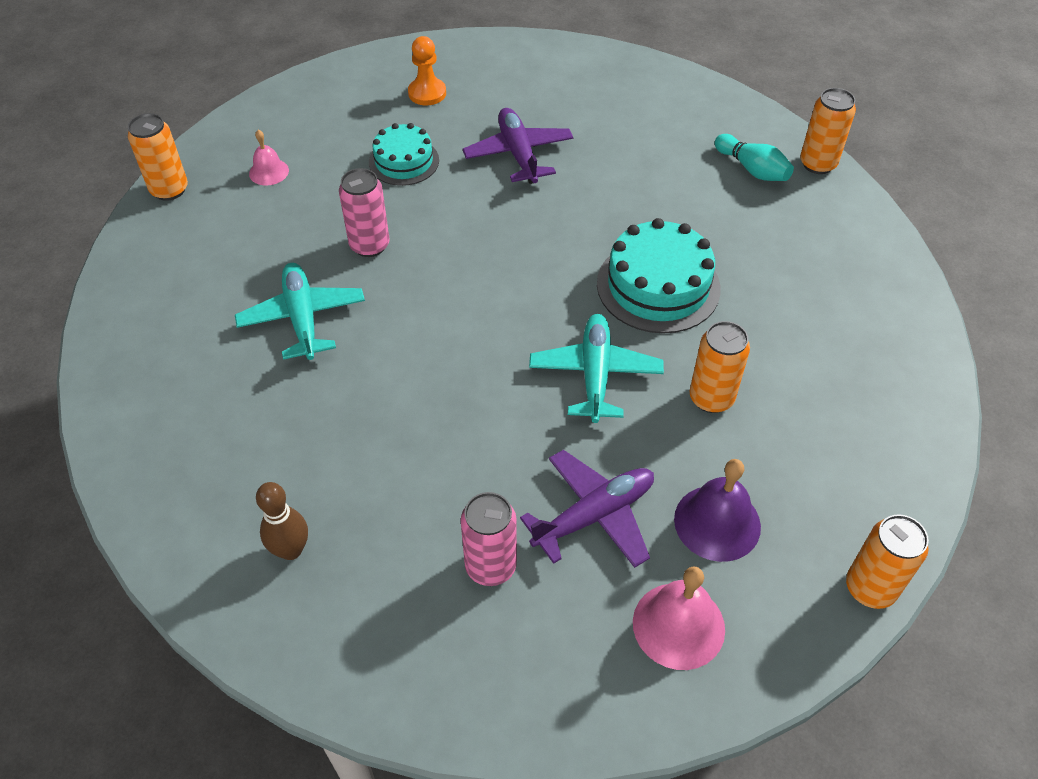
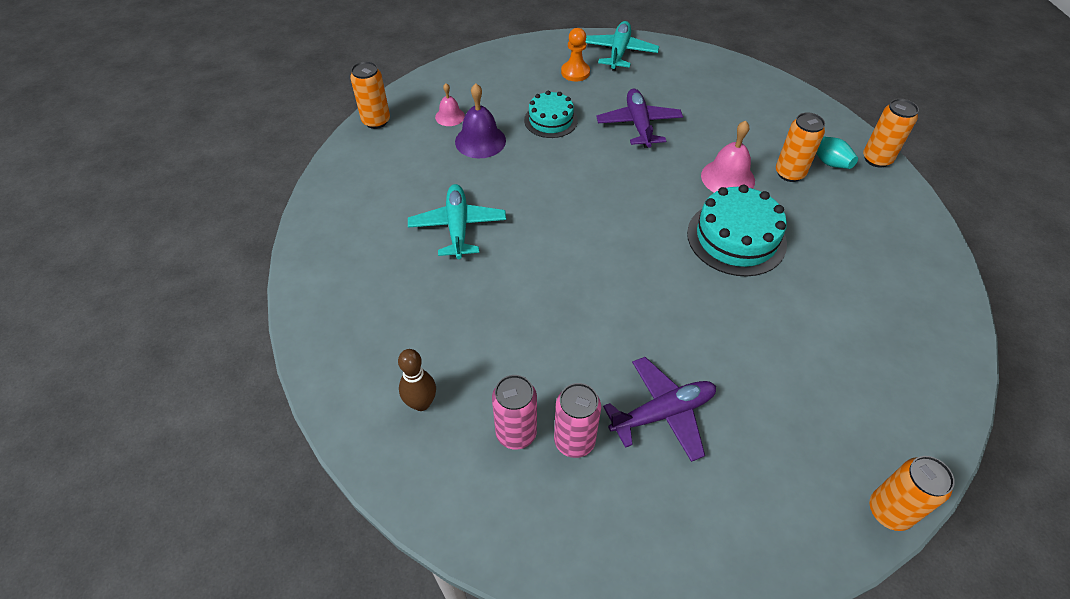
camera: 10 degrees right, 0 degrees up
pink can [339,168,390,257] -> pink can moved to [492,375,537,450]
turquoise plane [529,314,664,423] -> turquoise plane moved to [585,21,659,71]
pink bell [633,566,725,670] -> pink bell moved to [701,120,755,193]
purple bell [674,459,761,562] -> purple bell moved to [455,83,506,158]
orange can [690,321,750,413] -> orange can moved to [776,112,825,182]

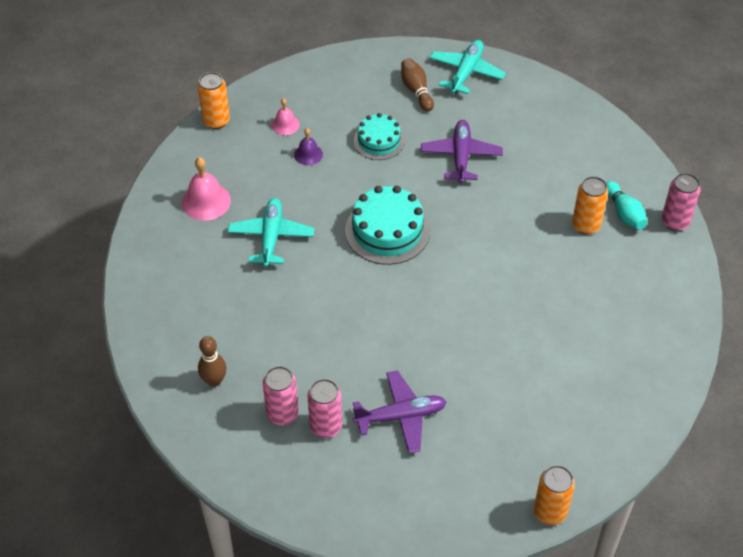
camera: 10 degrees right, 0 degrees up
purple bell [455,83,506,158] -> purple bell [294,128,323,165], size x0.60
orange pawn [561,28,590,81] -> brown bowling pin [401,58,434,111]
turquoise cake [687,185,787,277] -> turquoise cake moved to [345,186,430,265]
pink bell [701,120,755,193] -> pink bell moved to [182,157,231,221]
orange can [863,99,919,168] -> pink can [662,173,701,231]

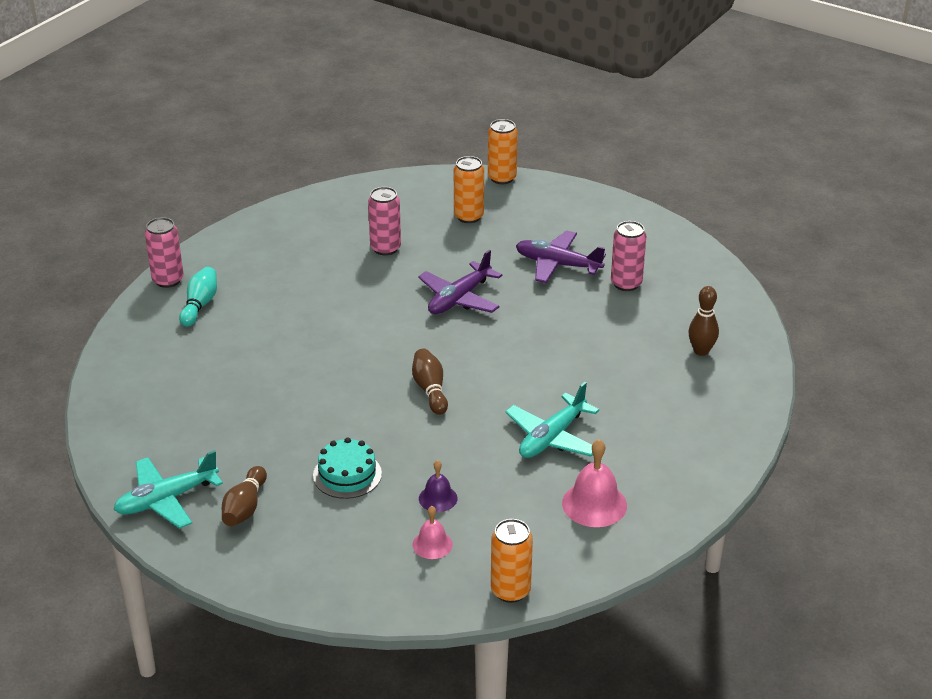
camera: 145 degrees left, 15 degrees down
pink can [263,366,299,425] -> pink can moved to [368,187,401,255]
turquoise cake [345,186,430,265] -> brown bowling pin [412,349,448,415]
purple plane [420,120,503,183] -> purple plane moved to [418,250,502,314]
orange can [572,176,608,234] -> orange can moved to [454,156,484,223]

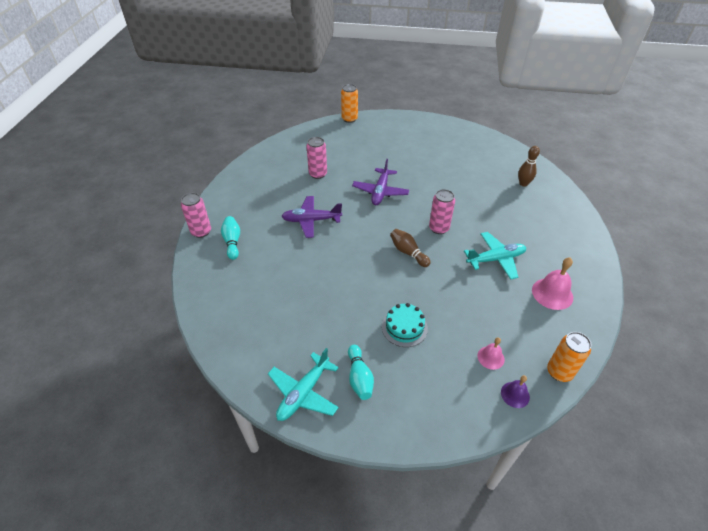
camera: 25 degrees left, 10 degrees up
brown bowling pin [222,466,267,526] -> turquoise bowling pin [348,345,374,400]
purple bell [419,460,458,512] -> purple bell moved to [501,375,530,408]
orange can [454,156,484,223] -> none
turquoise plane [505,382,599,458] -> turquoise plane turned 120 degrees counterclockwise [464,232,526,280]
purple plane [516,231,606,283] -> purple plane moved to [282,196,342,238]
pink can [611,221,646,291] -> pink can moved to [429,189,455,234]

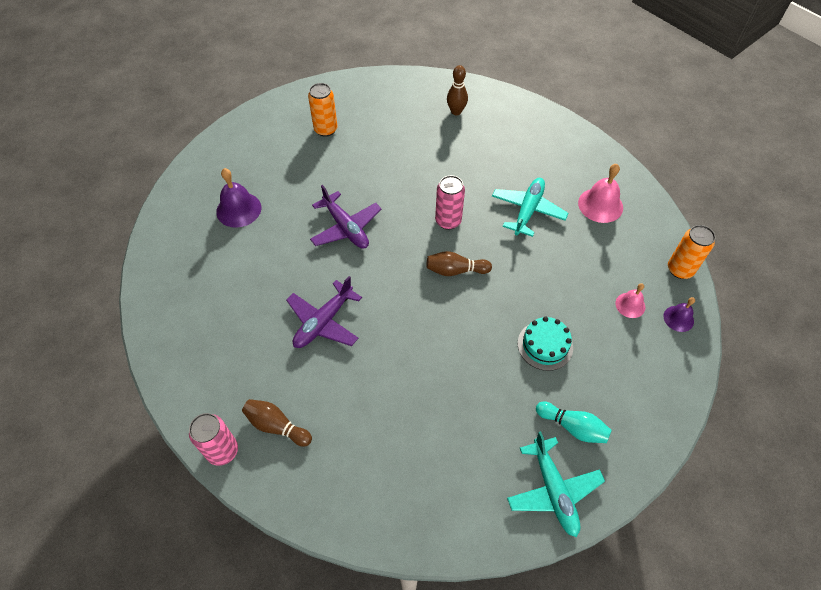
camera: 50 degrees left, 10 degrees up
turquoise bowling pin [221,216,240,260] -> brown bowling pin [242,399,312,447]
pink can [306,137,327,179] -> none
orange can [341,84,358,123] -> orange can moved to [308,83,337,137]
none -> purple bell [216,168,261,228]

